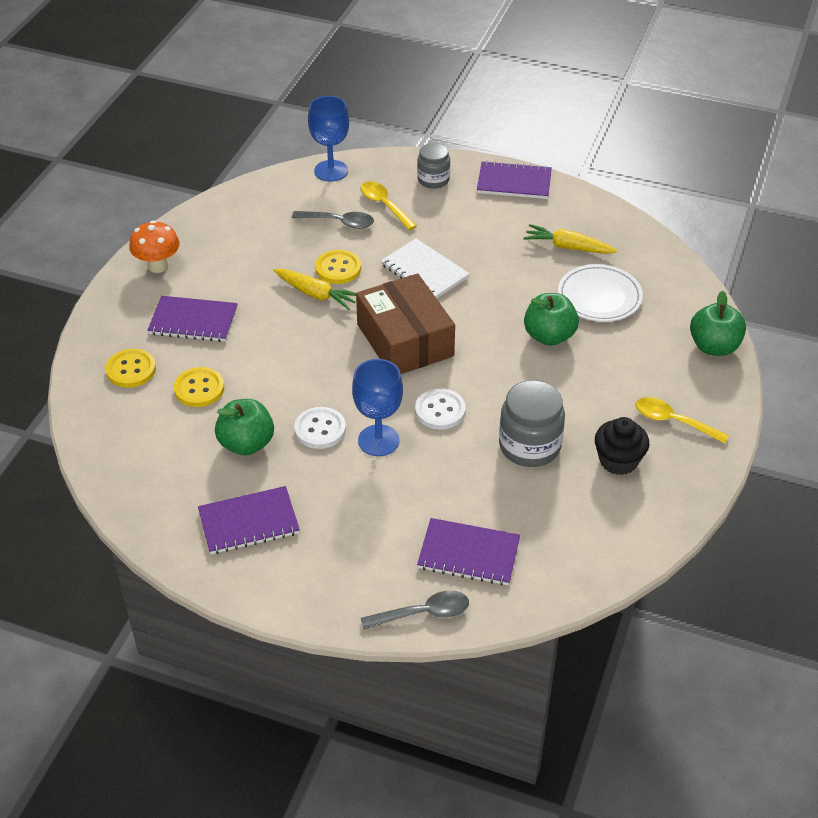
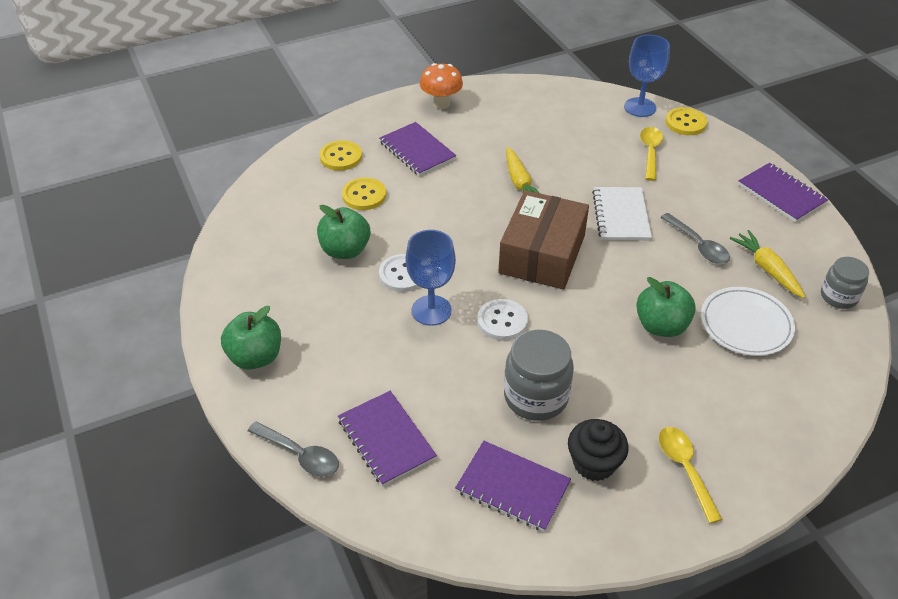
camera: 45 degrees right, 0 degrees up
purple notebook [198,486,300,554] -> purple notebook moved to [455,441,571,532]
grey spoon [292,211,374,229] -> grey spoon moved to [660,213,730,264]
yellow button [315,250,361,284] -> yellow button moved to [666,107,707,135]
grey jar [417,143,450,189] -> grey jar moved to [821,257,869,309]
green apple [690,291,746,356] -> green apple moved to [221,306,281,370]

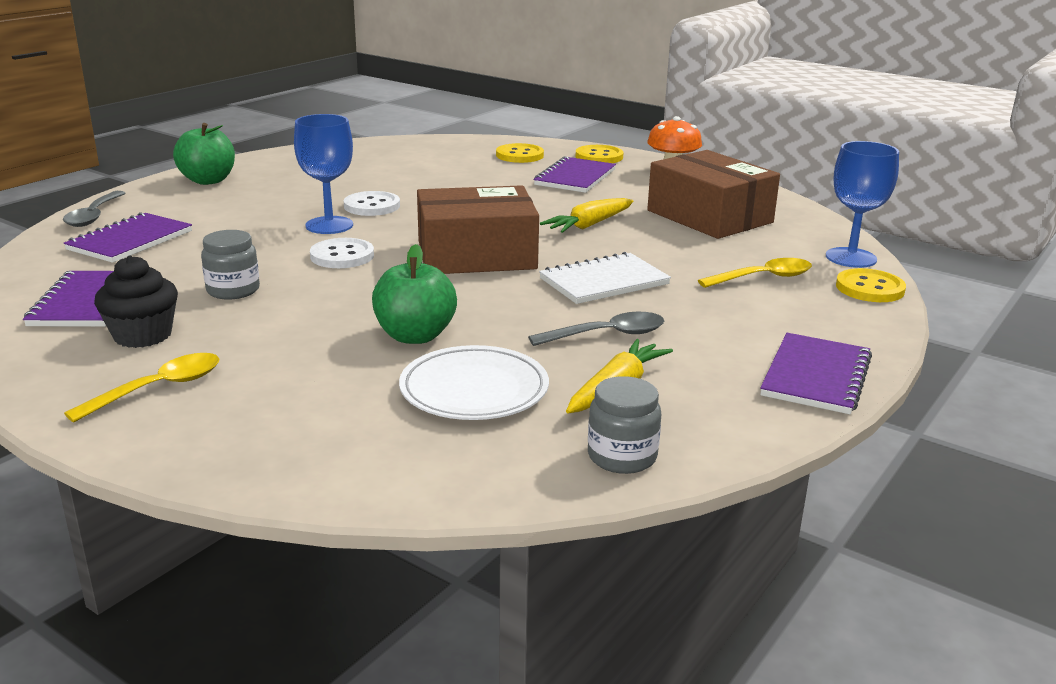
camera: 60 degrees right, 20 degrees down
green apple [317,205,370,259] -> none
yellow button [342,177,386,210] -> yellow button moved to [576,145,623,163]
grey jar [504,330,574,421] -> grey jar [201,230,260,300], size x0.63
grey spoon [660,213,730,264] -> grey spoon turned 135 degrees counterclockwise [528,312,664,346]
none -> brown box [647,150,780,239]

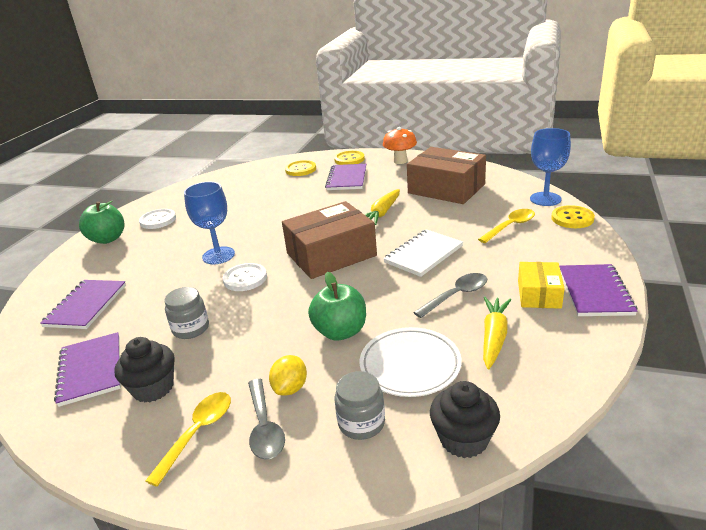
camera: 15 degrees left, 5 degrees up
grey spoon [63,191,126,227] -> grey spoon moved to [248,379,285,460]
white button [344,191,400,216] -> white button moved to [139,209,176,229]
grey jar [588,376,661,474] -> grey jar moved to [335,371,385,440]
none -> yellow lemon [269,355,307,396]
none -> black cupcake [430,381,500,458]
none -> yellow box [518,262,565,309]

